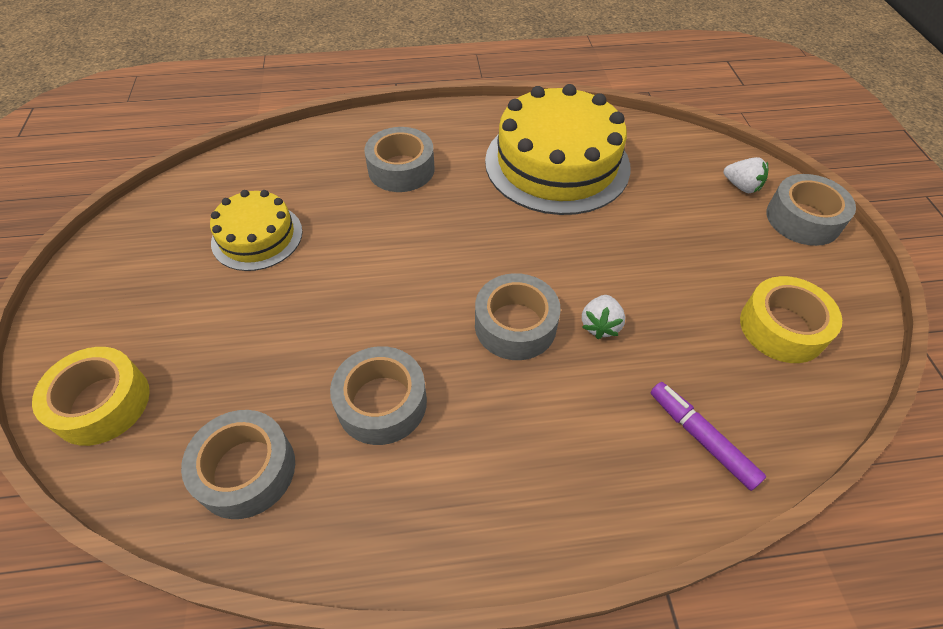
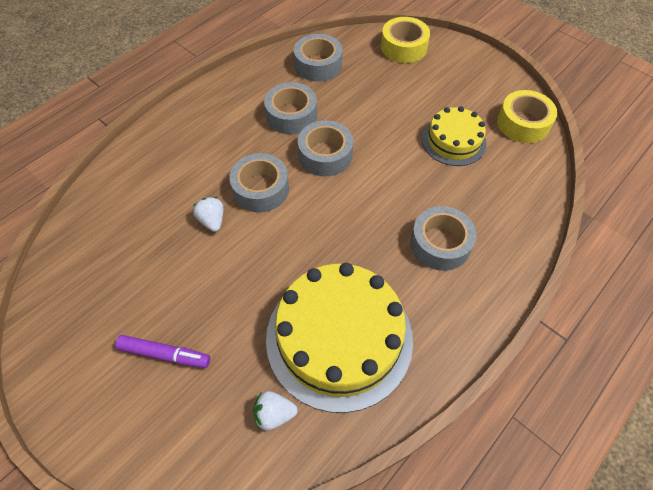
camera: 140 degrees right, 5 degrees up
purple marker [651,382,766,491] -> purple marker moved to [115,335,210,368]
white strawberry [724,157,768,193] -> white strawberry moved to [253,391,298,430]
yellow tape [740,276,842,363] -> yellow tape moved to [497,90,558,143]
grey tape [766,174,856,246] -> grey tape moved to [298,120,353,176]

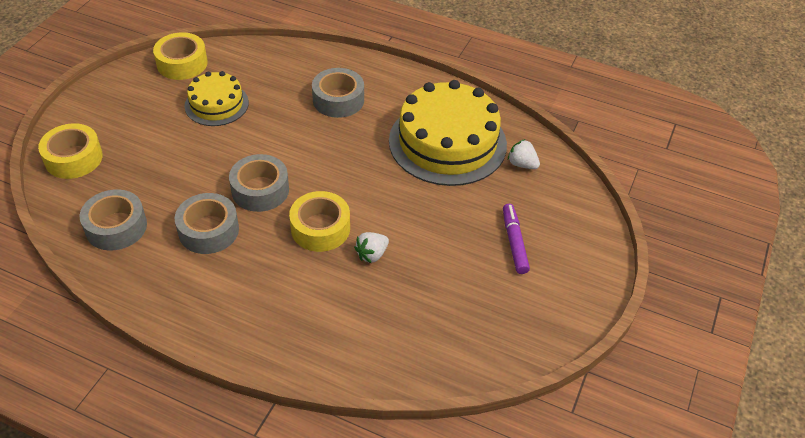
camera: 110 degrees left, 10 degrees down
grey tape [229,153,289,213] -> yellow tape [289,191,350,252]
white strawberry [253,391,298,430] -> white strawberry turned 150 degrees clockwise [508,139,540,169]

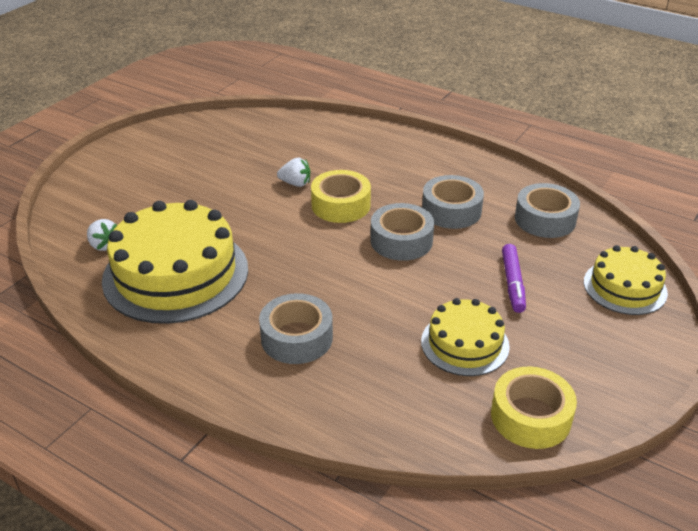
camera: 170 degrees left, 10 degrees down
yellow tape [38,123,103,179] -> yellow cake [584,245,668,315]
white strawberry [354,232,389,263] -> white strawberry turned 45 degrees clockwise [277,158,310,187]
purple marker [503,204,530,274] -> purple marker moved to [502,244,526,313]

